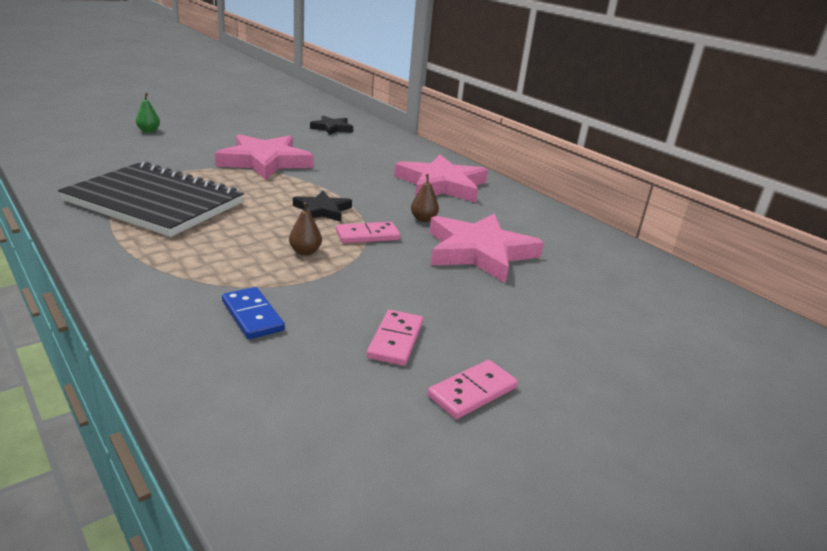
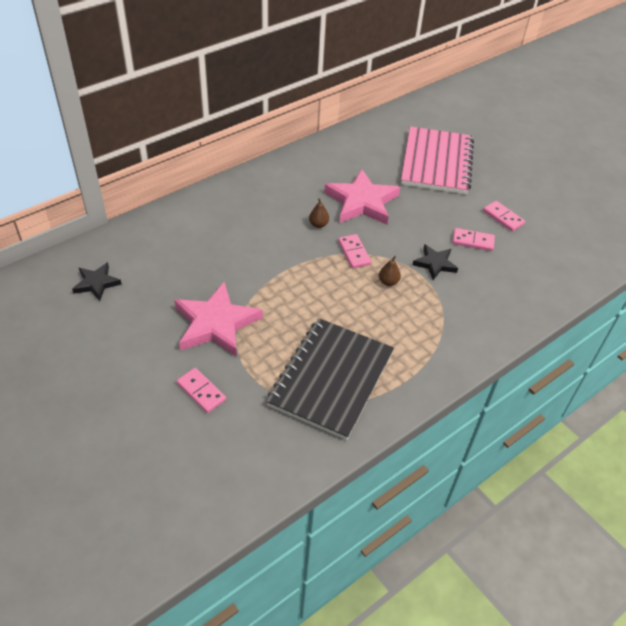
camera: 90 degrees left, 20 degrees up
green pear [136,93,160,133] -> none
blue domino [222,287,285,339] -> none
black star [293,190,352,222] -> black star moved to [413,244,458,280]
pink star [394,154,488,203] -> none
none -> pink domino [177,368,226,413]
none -> pink notebook [401,126,474,194]

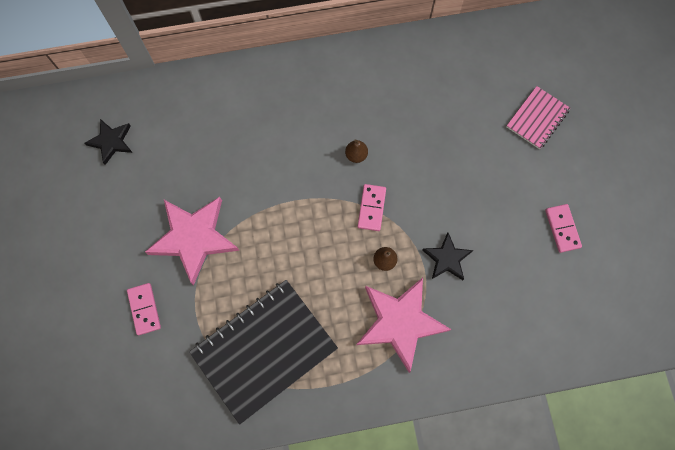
camera: 30 degrees right, 25 degrees up
pink star [324,169,400,225] -> pink star moved to [356,278,451,373]
pink notebook [401,126,474,194] -> pink notebook [506,86,570,149], size x0.51
pink domino [452,228,495,251] -> none

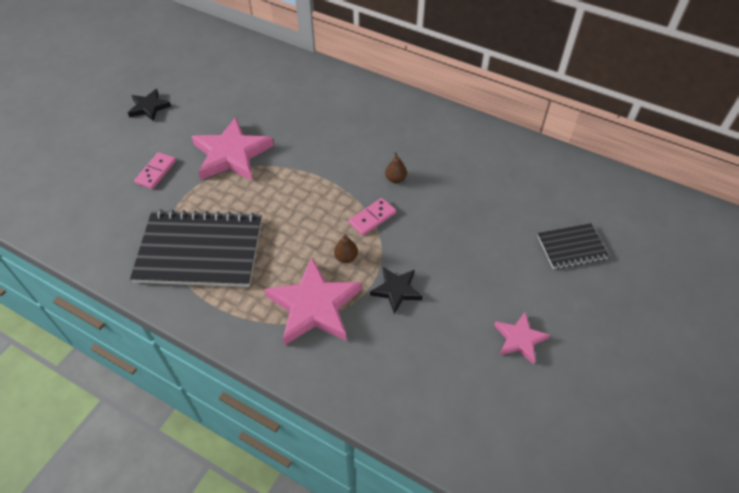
camera: 40 degrees right, 20 degrees down
black star [85,119,133,165] -> black star moved to [128,89,171,122]
pink notebook [506,86,570,149] -> black notebook [537,223,609,269]
pink domino [545,204,582,253] -> pink star [494,312,550,364]

